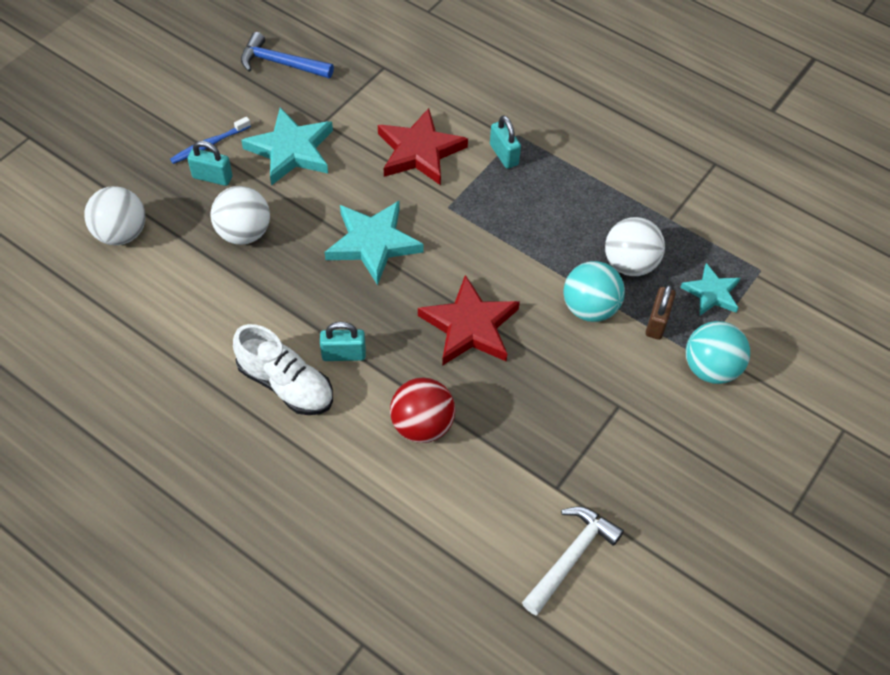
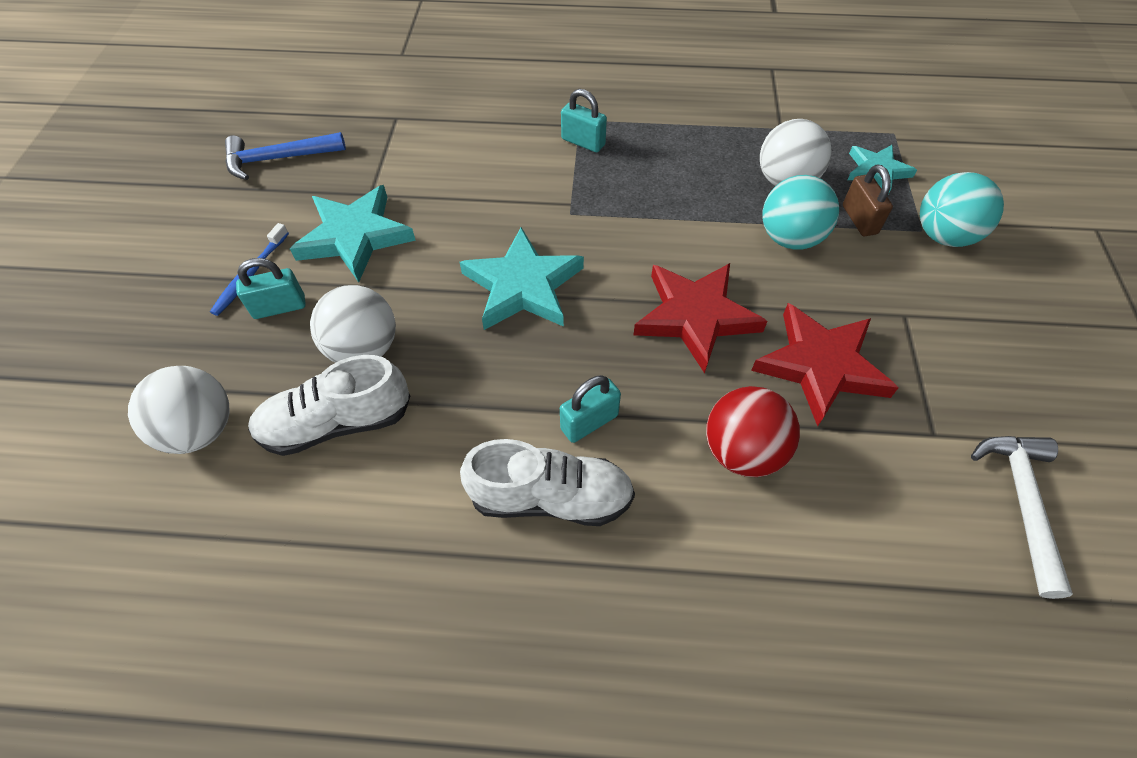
camera: 30 degrees left, 0 degrees up
red star [378,108,468,185] -> red star moved to [751,303,899,426]
none -> white shoe [248,355,410,456]

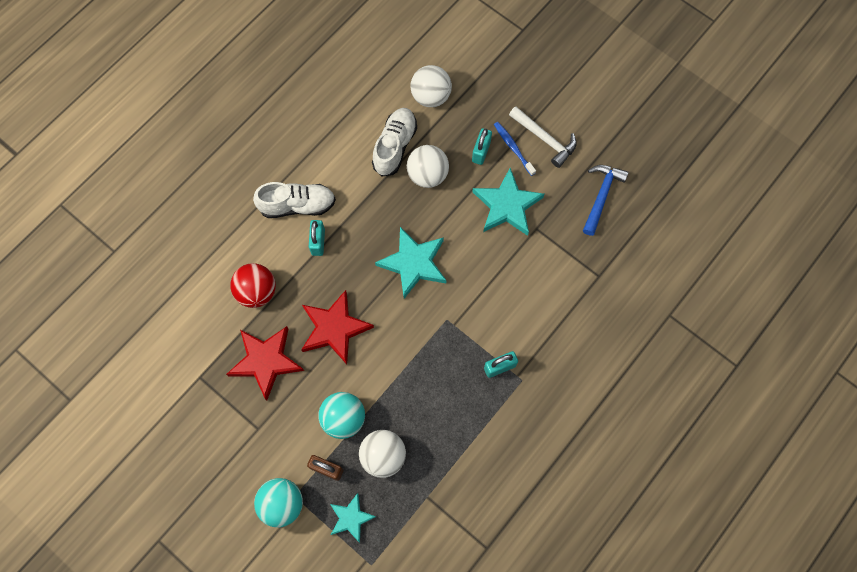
camera: 125 degrees right, 15 degrees up
white shoe [460,439,635,526] -> white shoe turned 135 degrees counterclockwise [253,182,336,218]
white hammer [971,436,1073,599] -> white hammer moved to [509,107,576,168]

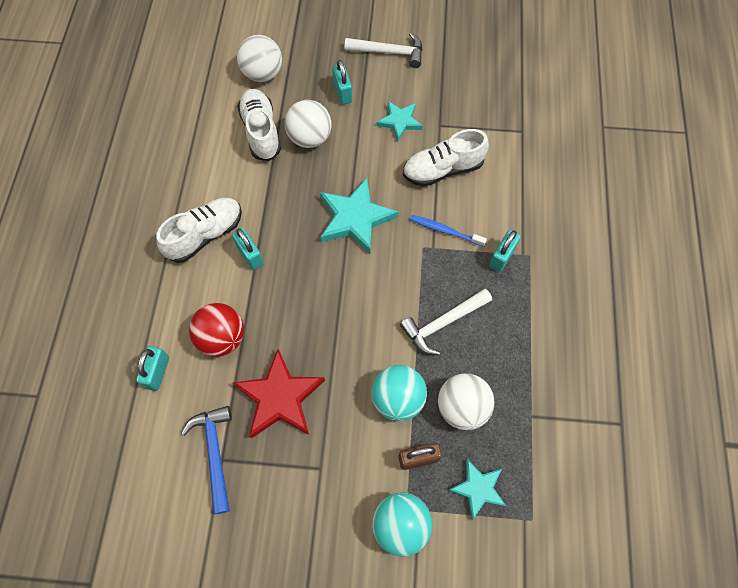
camera: 35 degrees left, 5 degrees down
red star [301,290,374,364] -> none
turquoise star [472,168,544,236] -> turquoise star [376,101,423,141], size x0.60
blue toothbrush [494,122,536,176] -> blue toothbrush moved to [410,215,487,247]
blue hammer [583,165,629,236] -> blue hammer moved to [181,406,232,514]
none -> turquoise padlock [136,346,169,391]
none -> white hammer [400,289,492,355]
none -> white shoe [403,129,489,187]

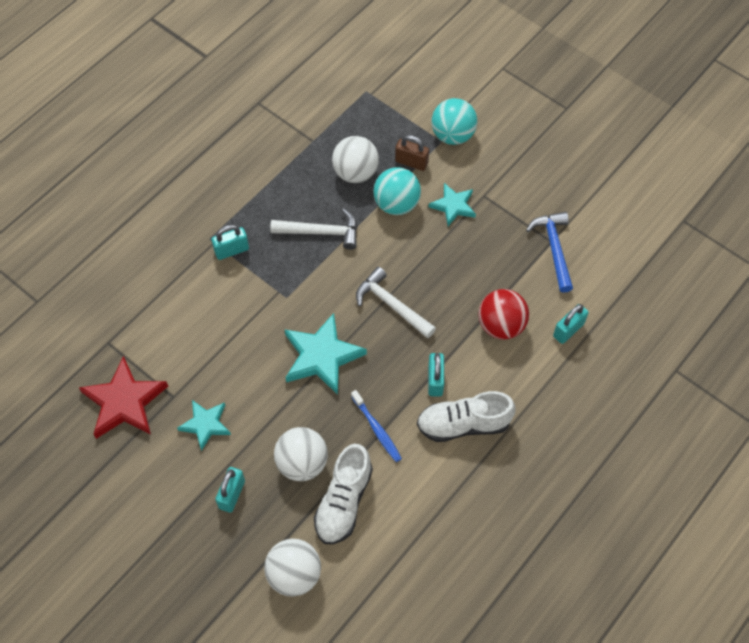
camera: 145 degrees left, 5 degrees down
blue hammer [181,406,232,514] -> blue hammer turned 150 degrees clockwise [526,212,573,293]
red star [233,349,325,438] -> red star moved to [79,356,168,439]
white hammer [345,33,422,68] -> white hammer moved to [356,267,436,338]
white shoe [403,129,489,187] -> none
blue toothbrush [410,215,487,247] -> blue toothbrush moved to [351,390,402,462]
turquoise star [448,459,506,520] -> turquoise star moved to [429,183,476,226]

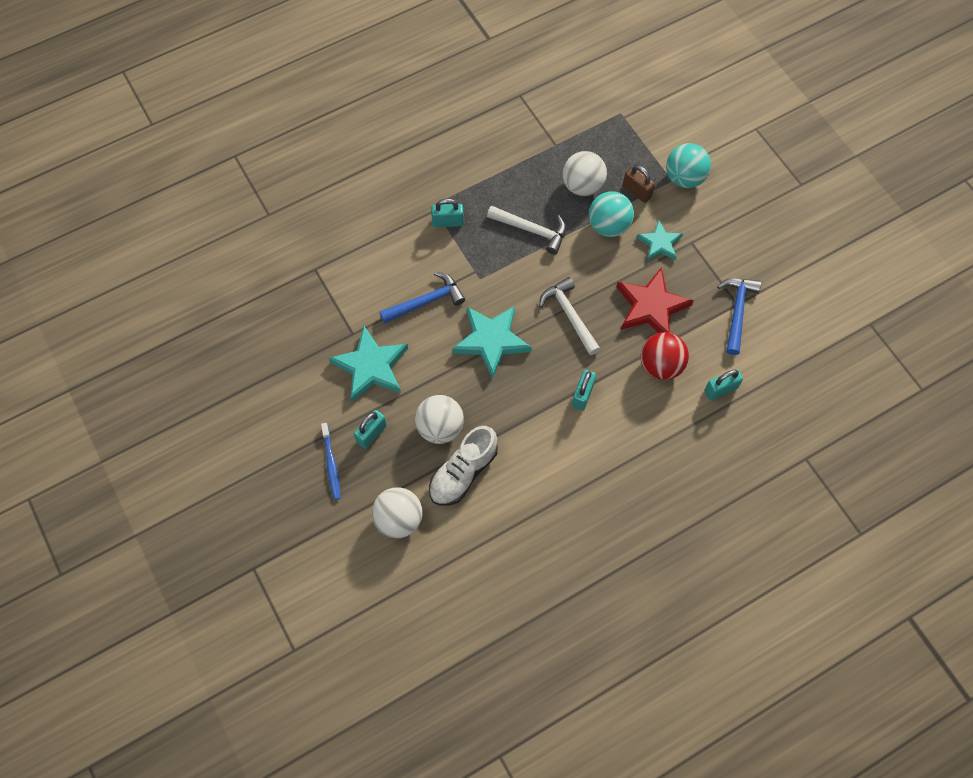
camera: 20 degrees right, 5 degrees up
red star [79,356,168,439] -> red star moved to [617,267,694,333]
turquoise star [177,400,231,451] -> turquoise star [329,326,408,402], size x1.65
blue toothbrush [351,390,402,462] -> blue toothbrush moved to [321,423,341,500]
white shoe [417,391,516,442] -> none
none -> blue hammer [380,272,465,324]

